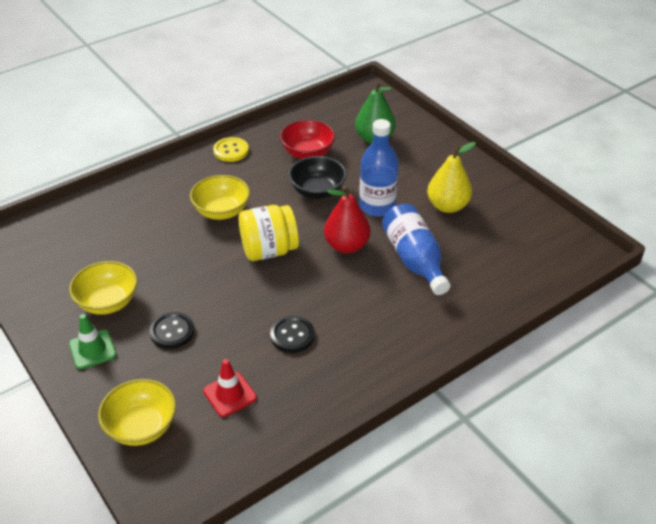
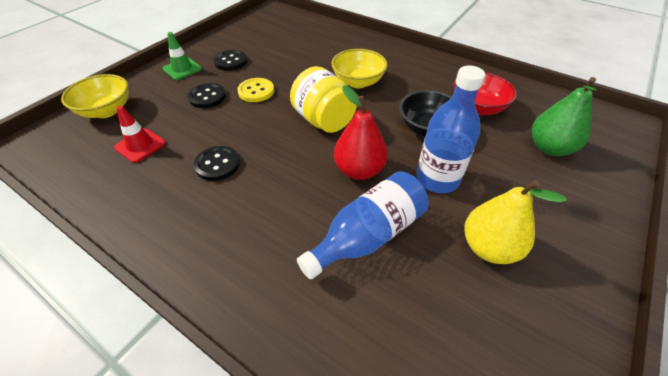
camera: 70 degrees right, 5 degrees up
yellow bowl [69,261,138,315] -> black button [214,50,247,71]
yellow button [213,137,249,162] -> yellow button moved to [237,78,274,102]

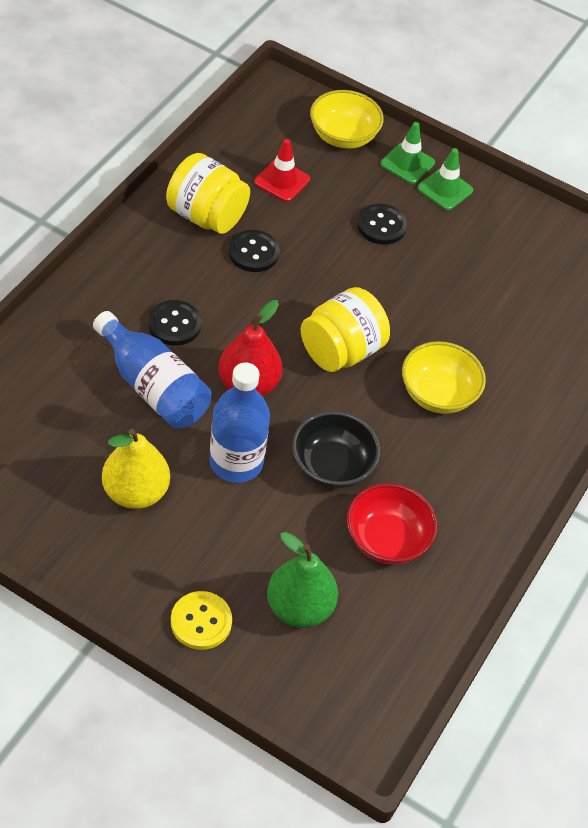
camera: 80 degrees right, 5 degrees up
black button [214,50,247,71] -> black button moved to [148,300,202,346]
yellow button [237,78,274,102] -> yellow button moved to [171,591,232,650]
none -> yellow jar [166,153,250,234]
none -> green traffic cone [380,122,435,184]

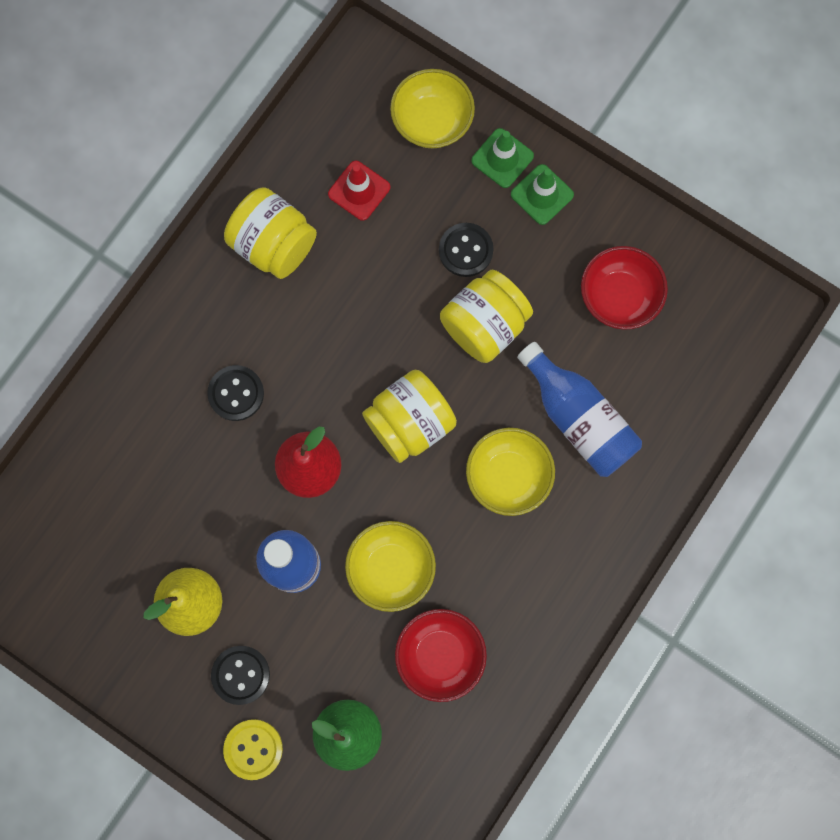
camera: 10 degrees right, 25 degrees up
blue bottle [93,311,212,428] -> blue bottle moved to [517,342,642,477]
black button [228,230,280,272] -> black button moved to [211,646,270,705]
black bowl [292,411,380,488] -> yellow bowl [345,521,436,612]
none -> yellow jar [440,270,533,363]
none -> red bowl [581,246,668,330]

